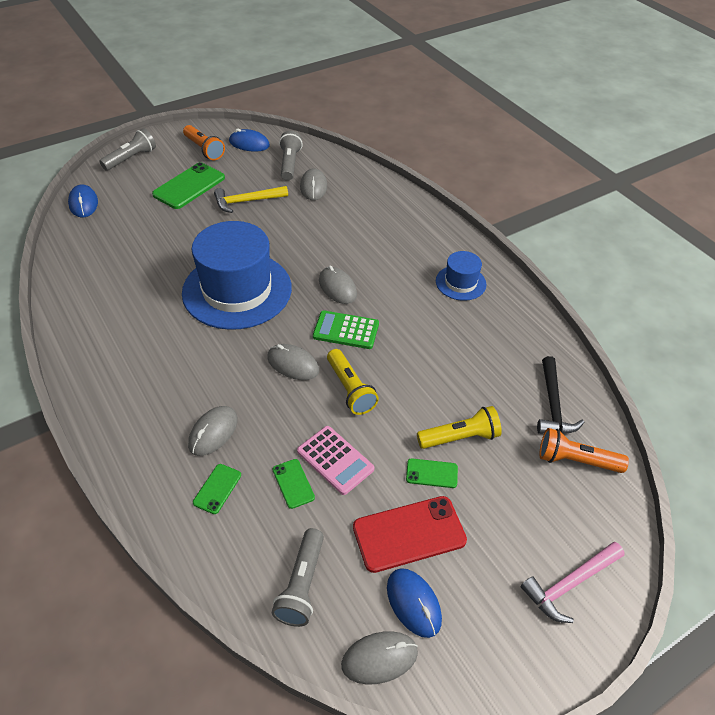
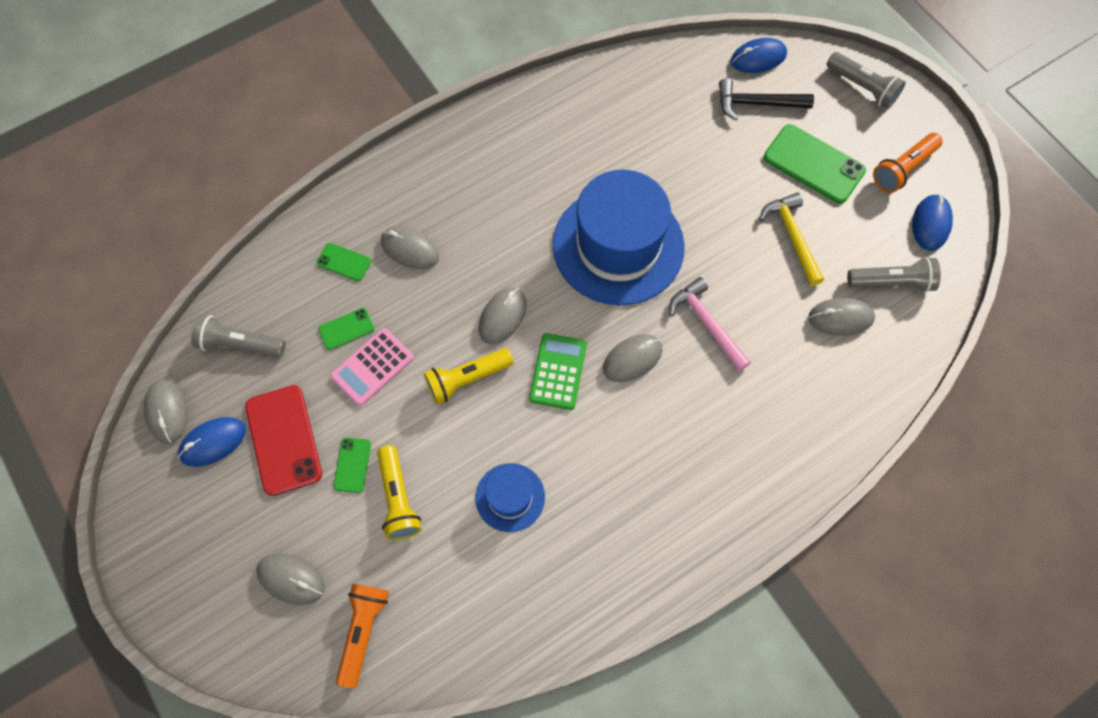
camera: 90 degrees right, 20 degrees up
blue hat [436,251,486,301] -> blue hat moved to [475,463,545,532]
pink hammer [521,542,625,623] -> pink hammer moved to [669,277,751,371]
black hammer [537,356,584,434] -> black hammer moved to [719,78,814,121]
none -> grey mouse [256,554,325,605]

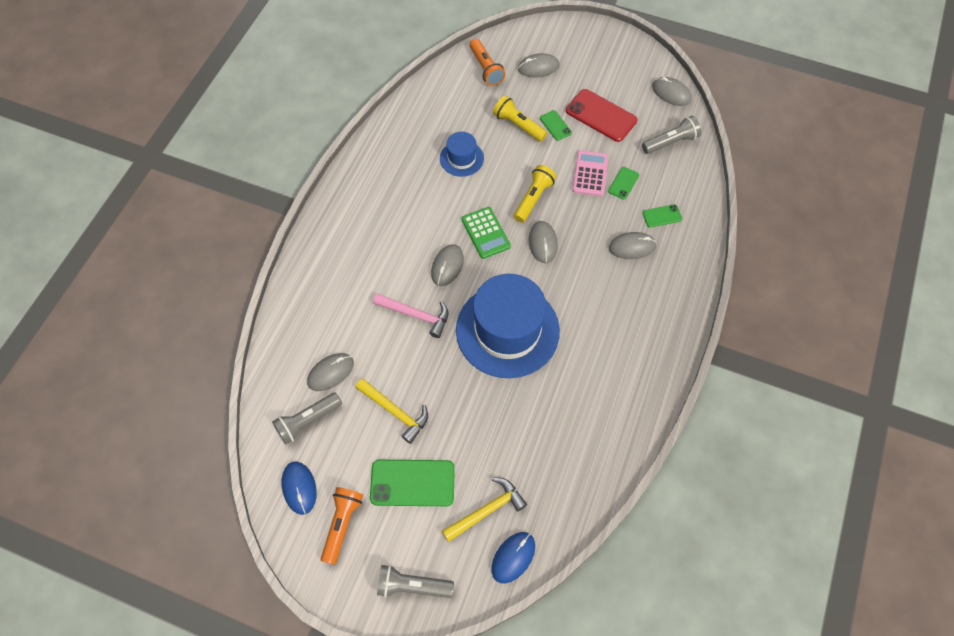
camera: 145 degrees right, 5 degrees down
blue mouse [178,417,246,467] -> none
black hammer [719,78,814,121] -> yellow hammer [442,477,527,542]

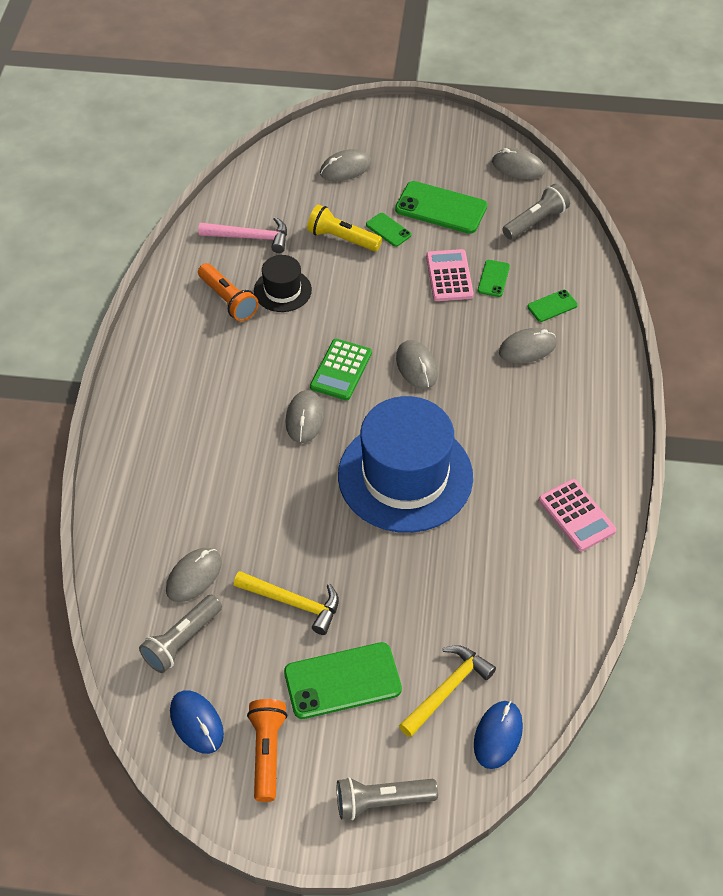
camera: 15 degrees left, 10 degrees down
pink hammer [373,293,448,338] -> pink hammer moved to [199,217,287,253]
blue hat [440,132,484,177] -> black hat [254,255,312,312]
green calculator [461,207,511,259] -> green calculator turned 60 degrees clockwise [310,339,372,400]
orange flashlight [470,39,506,86] -> orange flashlight moved to [198,263,259,321]
yellow flashlight [514,165,556,223] -> none
red phone [566,89,637,142] -> green phone [395,181,487,234]
none -> pink calculator [539,479,616,551]

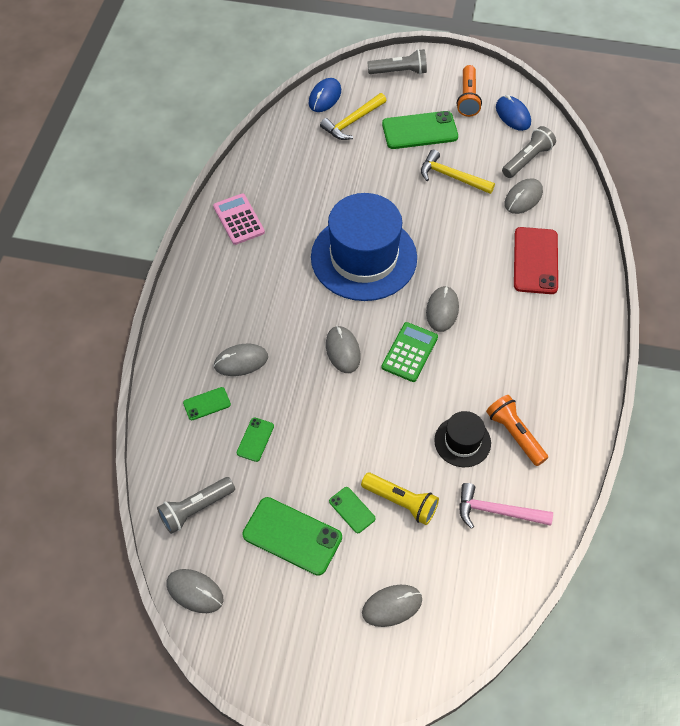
camera: 175 degrees left, 5 degrees up
pink calculator [426,249,474,301] -> none
none -> red phone [514,227,558,294]

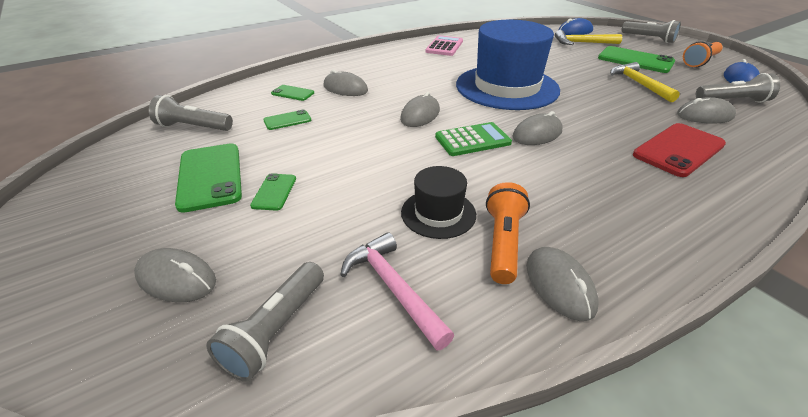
camera: 45 degrees right, 20 degrees down
grey mouse [166,569,223,613] -> grey mouse moved to [526,247,599,321]
yellow flashlight [361,473,439,525] -> none
none -> grey flashlight [206,262,324,381]

